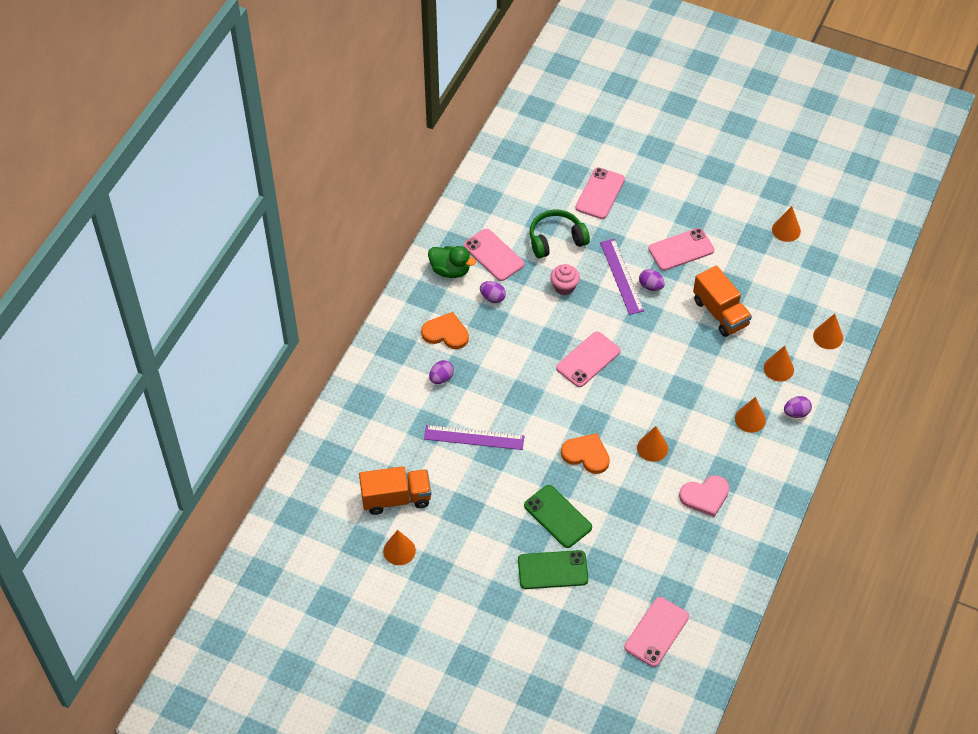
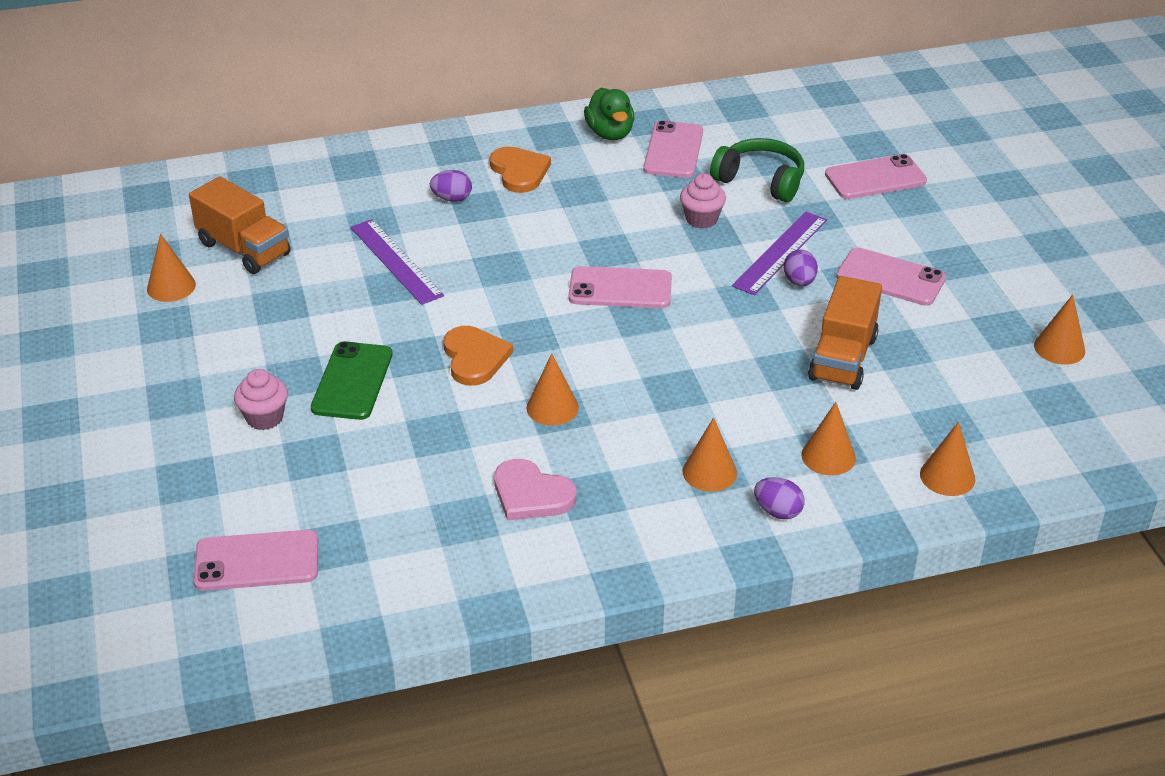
camera: 50 degrees right, 15 degrees down
purple egg [480,281,506,303] -> none
green phone [518,550,589,589] -> pink cupcake [234,369,288,430]

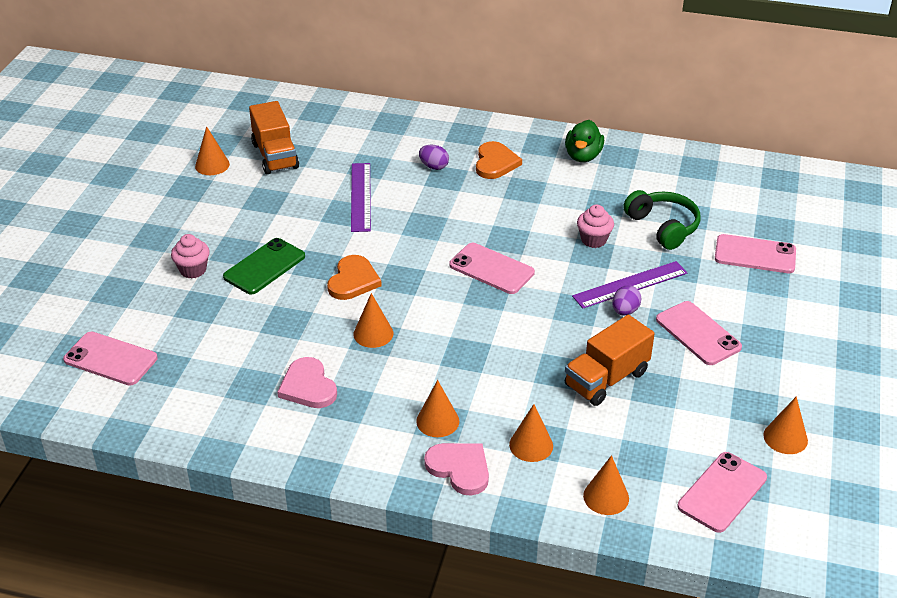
camera: 30 degrees right, 0 degrees up
pink phone [643,120,703,178] -> pink phone moved to [678,452,767,533]
purple egg [754,477,805,519] -> pink heart [424,443,489,496]

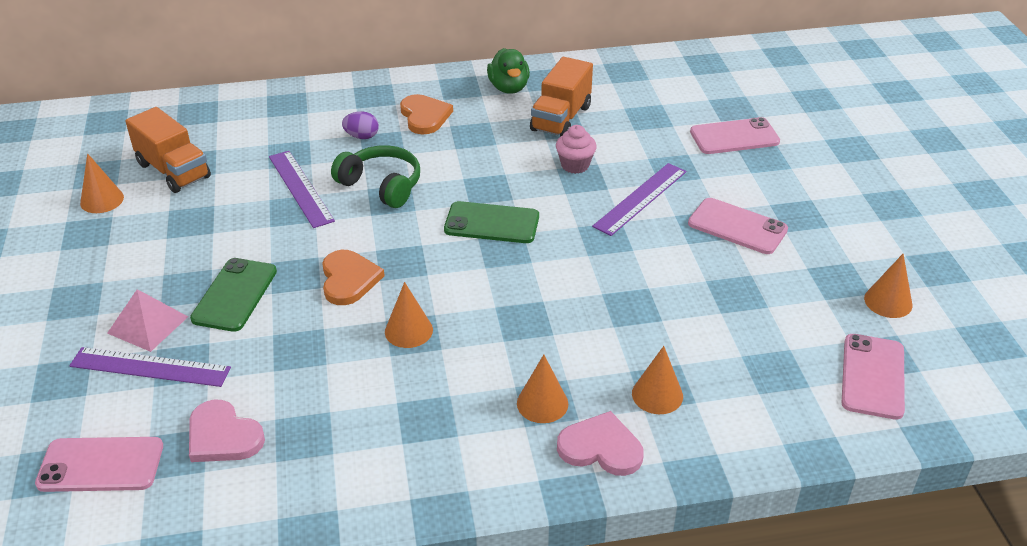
camera: 25 degrees left, 0 degrees up
pink cupcake [171,234,210,278] -> pink pyramid [107,289,188,352]
pink heart [277,357,337,408] -> pink heart moved to [189,400,265,462]
pink phone [449,243,535,294] -> green phone [444,201,539,243]
orange truck [565,315,655,406] -> orange truck moved to [530,57,593,137]
orange cone [583,455,629,515] -> none
purple egg [612,285,641,315] -> none
green headphones [623,190,701,250] -> green headphones moved to [331,145,420,208]
none -> purple ruler [69,347,231,387]

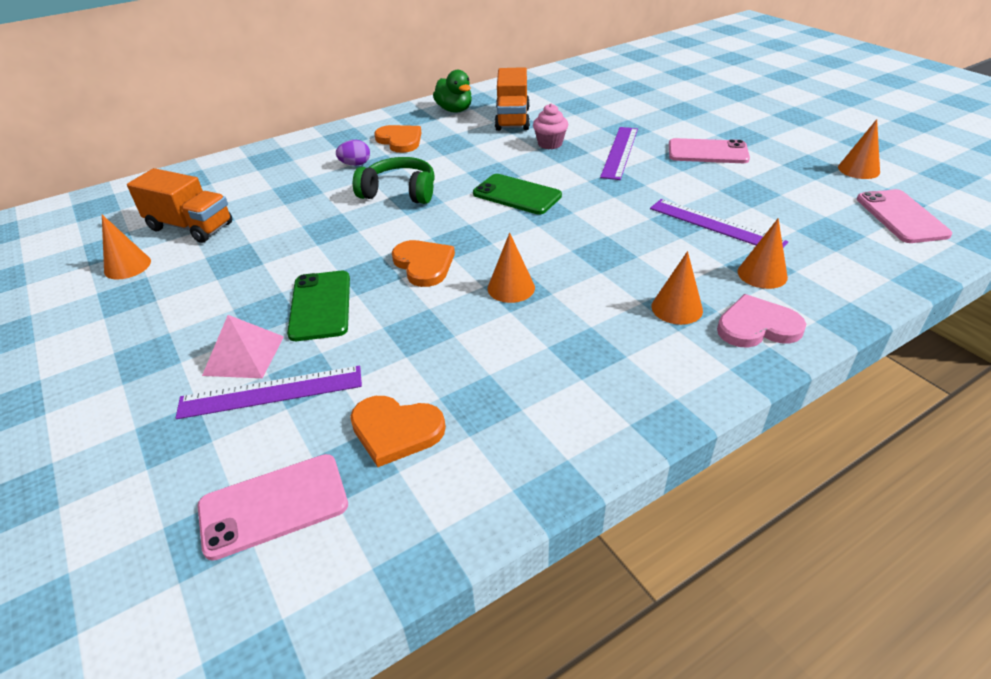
camera: 20 degrees left, 0 degrees up
pink heart [189,400,265,462] -> orange heart [350,396,446,467]
purple ruler [269,151,335,228] -> purple ruler moved to [650,199,788,248]
green phone [444,201,539,243] -> green phone turned 45 degrees clockwise [473,174,562,214]
pink phone [690,117,780,154] -> none

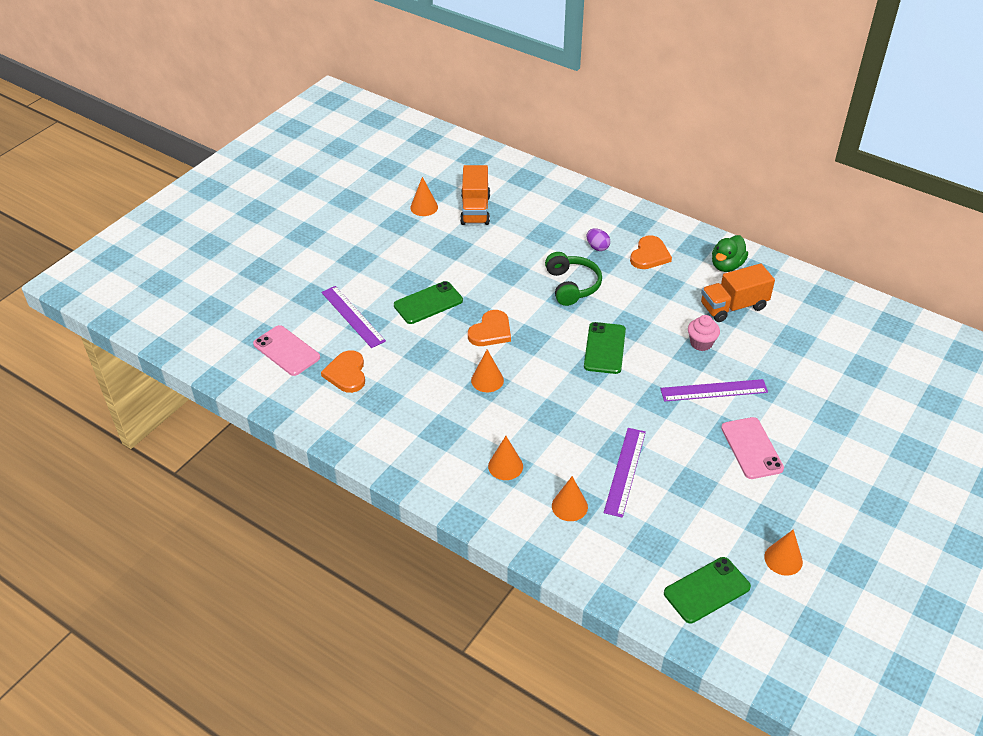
camera: 65 degrees right, 5 degrees up
pink pyramid [202,315,284,378] -> none
pink heart [717,294,806,348] -> none
pink phone [857,189,952,243] -> green phone [664,557,751,623]

